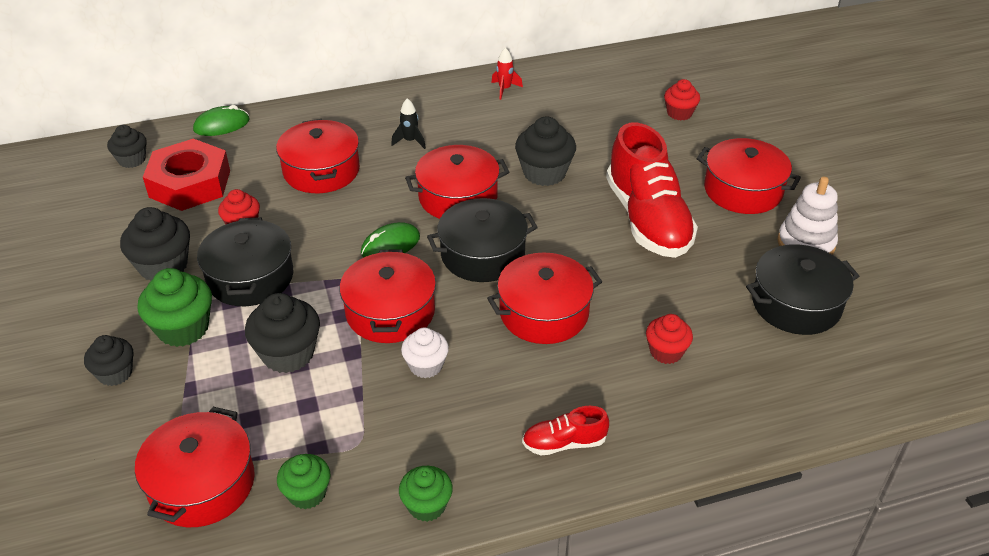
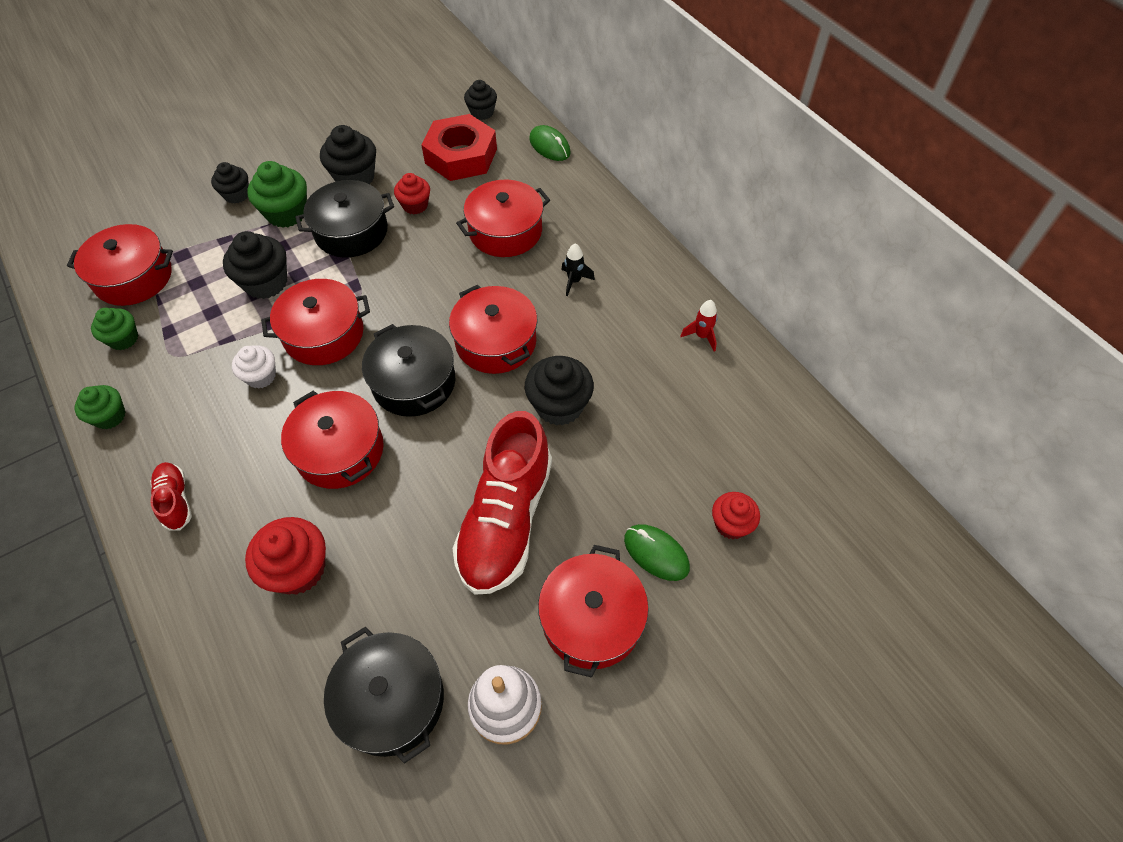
camera: 75 degrees right, 15 degrees up
green mouse [361,222,420,257] -> green mouse moved to [624,524,690,581]
red shoe [606,123,698,258] -> red shoe turned 45 degrees counterclockwise [452,411,552,595]
red cupcake [646,314,693,364] -> red cupcake [245,517,326,595], size x1.57

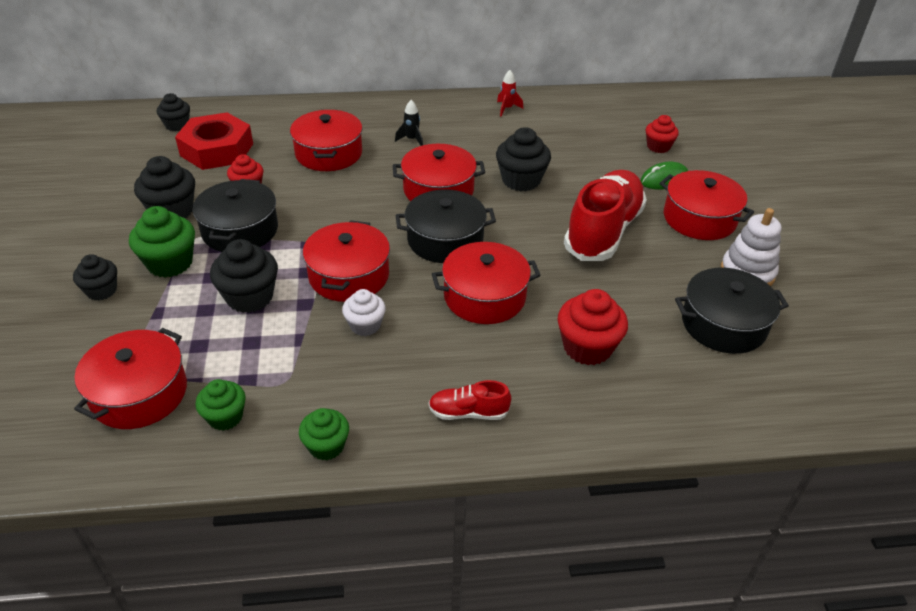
camera: 65 degrees left, 15 degrees down
red shoe [452,411,552,595] -> red shoe turned 105 degrees counterclockwise [564,170,647,261]
green mouse [530,125,571,161] -> none

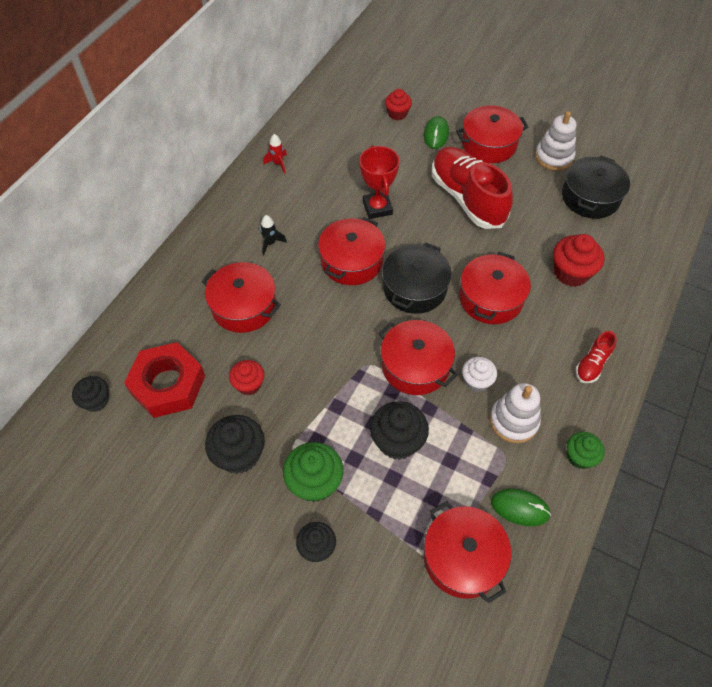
camera: 55 degrees left, 15 degrees up
black pot [193,179,278,252] -> none
green cupcake [195,379,246,431] -> green mouse [491,488,551,526]
black cupcake [496,127,551,191] -> red trophy [359,145,400,219]
none -> white stacking toy [490,383,541,443]

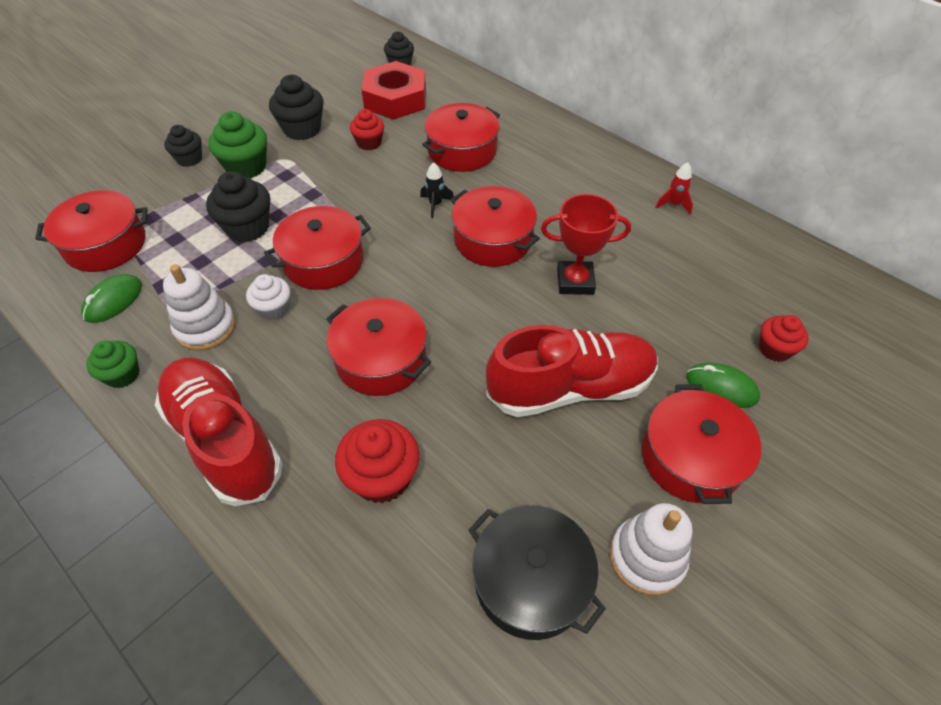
camera: 105 degrees right, 5 degrees down
black rocket [260,215,287,255] -> black rocket moved to [420,162,454,218]
black pot [382,242,452,314] -> none
red shoe [576,331,617,383] -> red shoe [155,358,283,506], size x2.19

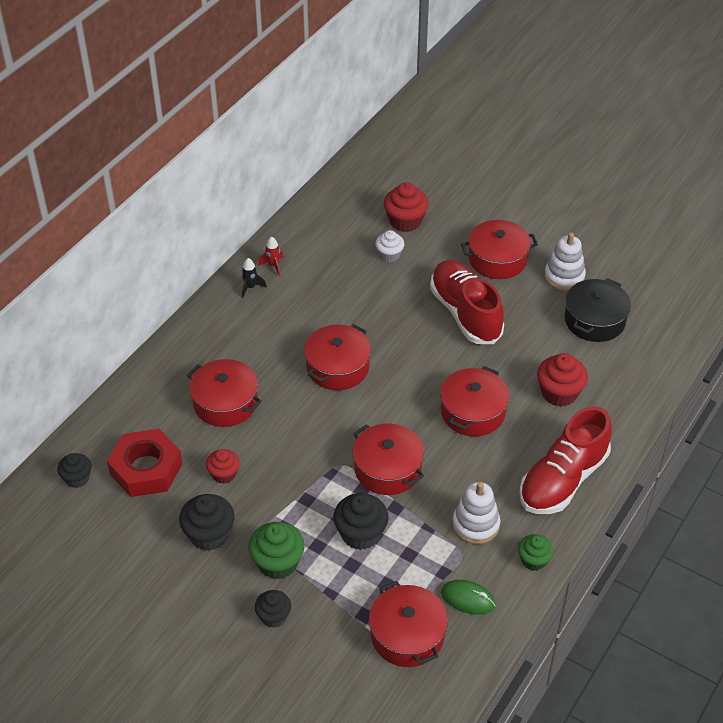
camera: 100 degrees left, 5 degrees down
white cupcake [246,274,290,320] -> white cupcake moved to [375,230,404,262]
black rocket [420,162,454,218] -> black rocket moved to [242,258,267,298]
red trophy [541,194,631,295] -> none
green mouse [687,363,760,408] -> none
red cupcake [759,315,808,362] -> red cupcake [384,182,429,232], size x1.57

